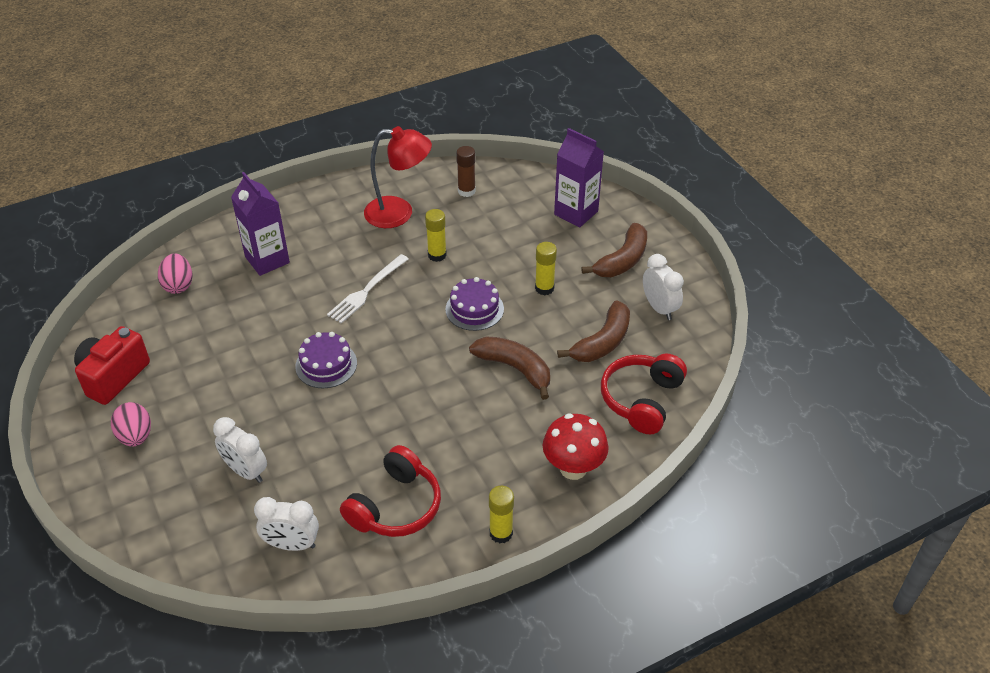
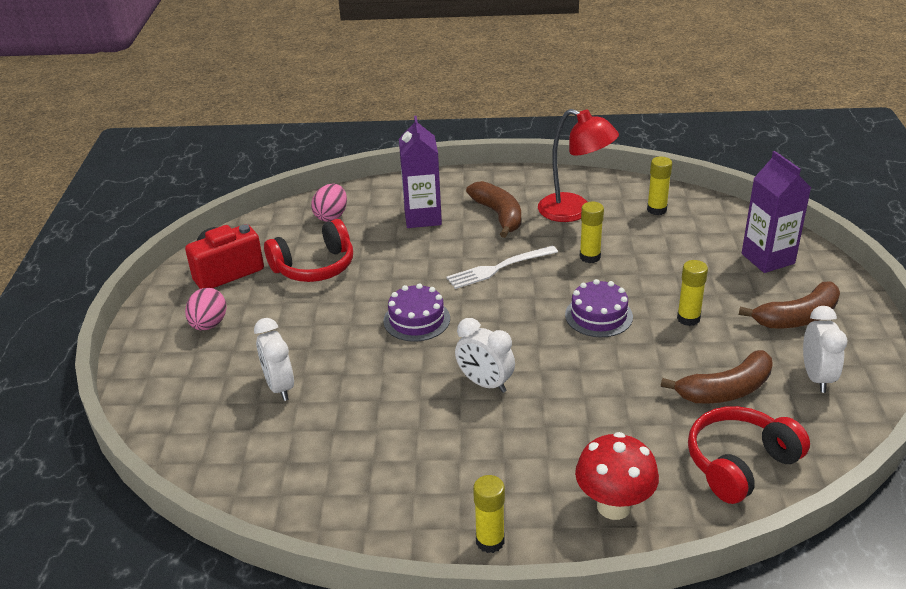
camera: 30 degrees right, 10 degrees down
white clock [254,497,319,551] -> white clock moved to [455,318,515,393]
red headphones [340,445,441,537] -> red headphones moved to [264,219,353,282]
brown glue stick [456,146,476,197] -> yellow glue stick [647,157,672,215]
brown banana [469,336,550,400] -> brown banana moved to [466,181,521,238]

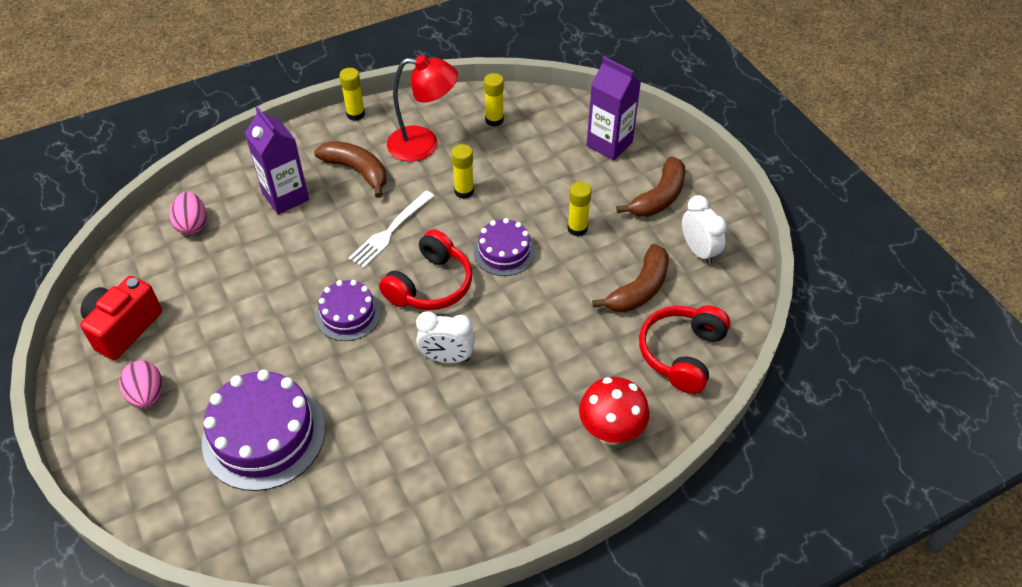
camera: 30 degrees left, 15 degrees up
white clock [254,318,294,401] -> purple cake [202,369,325,491]
red headphones [264,219,353,282] -> red headphones moved to [379,229,472,310]
yellow glue stick [473,475,505,553] -> yellow glue stick moved to [339,68,365,121]

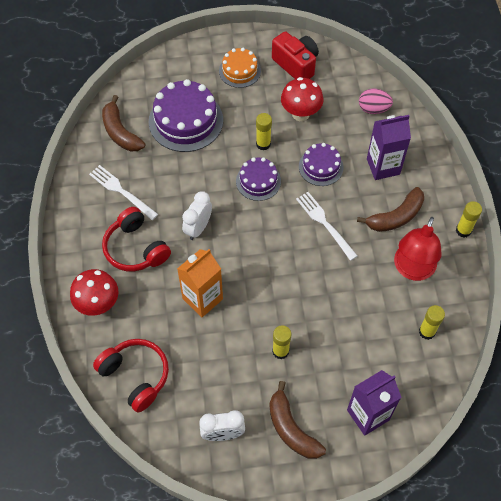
camera: 110 degrees right, 10 degrees up
pink egg [119,361,163,409] -> orange cake [219,48,261,88]
red headphones [379,229,472,310] -> red headphones moved to [102,207,171,272]
yellow glue stick [452,144,474,199] -> yellow glue stick moved to [256,113,272,151]
purple cake [474,218,535,276] -> purple cake moved to [299,143,344,186]
brown banana [592,244,669,312] -> brown banana moved to [102,95,145,151]
none -> white fork [89,165,158,220]
none -> orange carton [177,249,223,317]
none -> red mushroom [281,77,323,121]

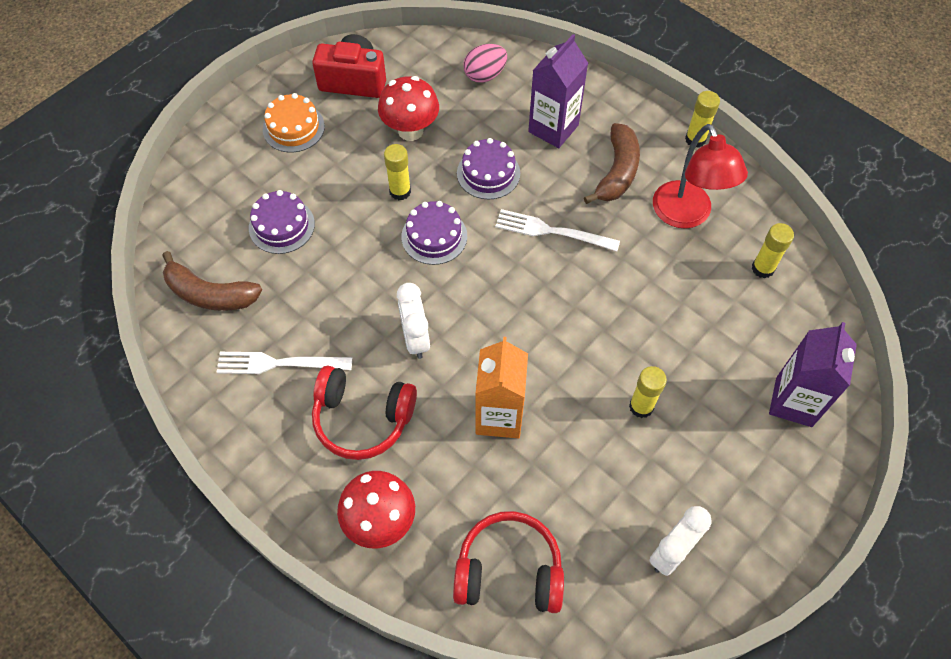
camera: 40 degrees left, 0 degrees up
purple cake [149,79,223,152] -> purple cake [249,190,315,254], size x0.58
brown banana [269,381,326,459] -> none

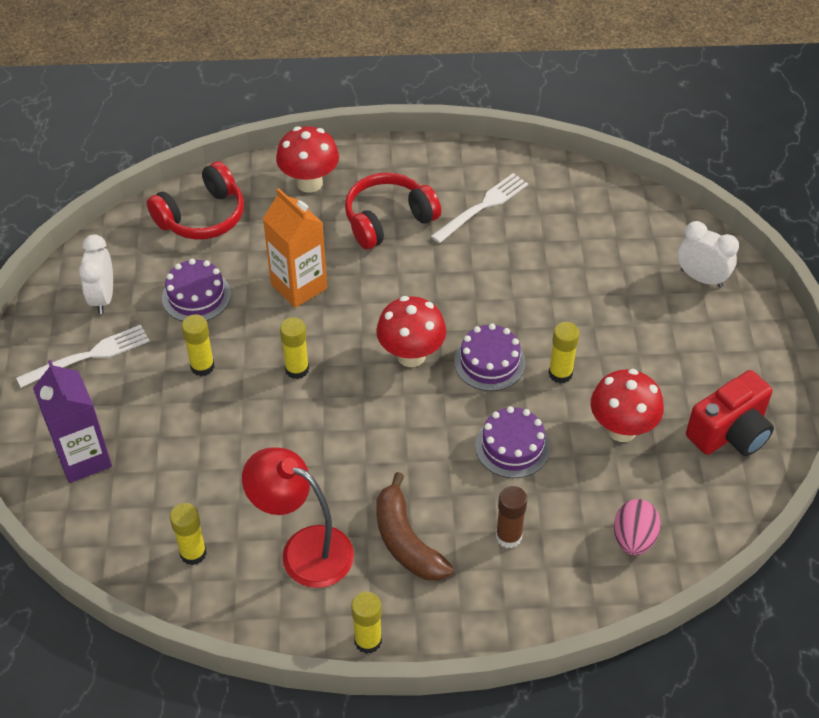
camera: 135 degrees right, 10 degrees down
brown banana [162,251,262,311] -> none
purple cake [249,190,315,254] -> purple cake moved to [162,259,231,321]
orange cake [263,93,325,153] -> none
white clock [397,283,430,359] -> white clock moved to [677,221,739,288]
white fork [495,209,620,251] -> white fork moved to [16,325,150,388]
purple carton [528,34,588,148] -> brown glue stick [496,486,527,548]
none -> yellow glue stick [280,317,309,379]
none -> red mushroom [376,296,446,367]

